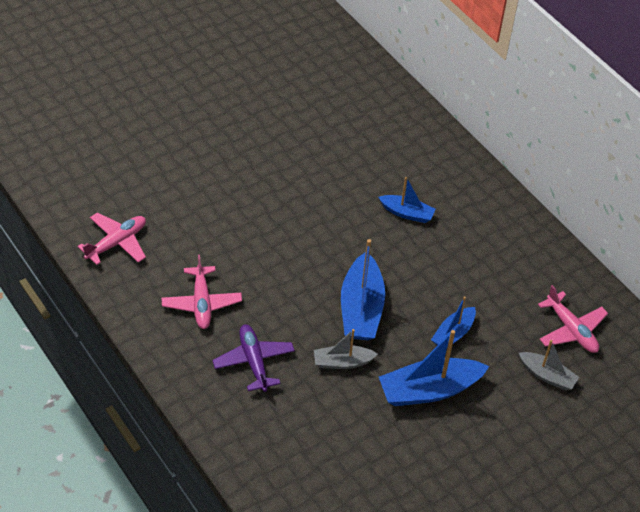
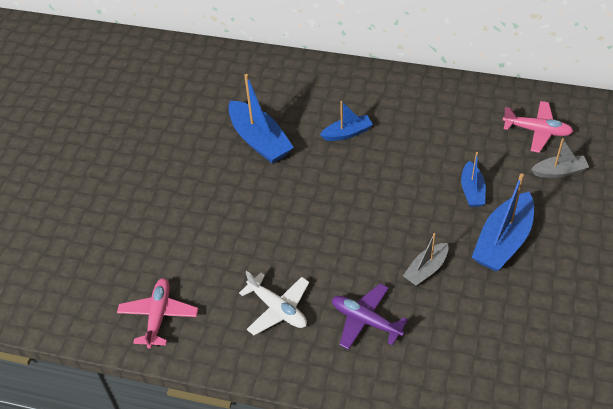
camera: 35 degrees left, 0 degrees up
pink plane [162,254,242,329] -> white plane [239,271,309,335]
blue boat [341,239,385,340] -> blue boat moved to [228,74,294,164]

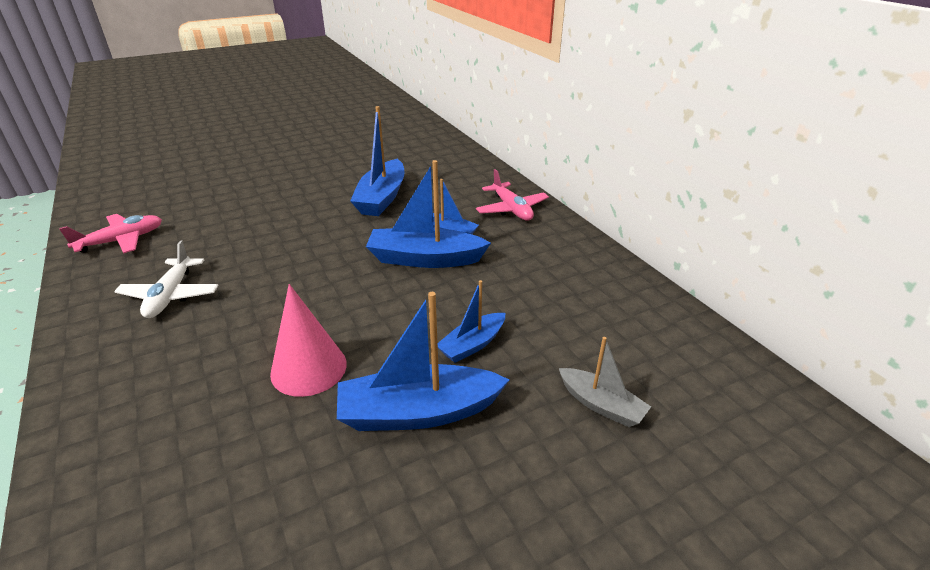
camera: 45 degrees right, 15 degrees down
purple plane [332,284,408,350] -> none
grey boat [403,233,448,286] -> pink cone [270,284,347,397]
pink plane [503,101,574,153] -> pink plane moved to [476,169,549,221]
none -> blue boat [366,160,491,268]

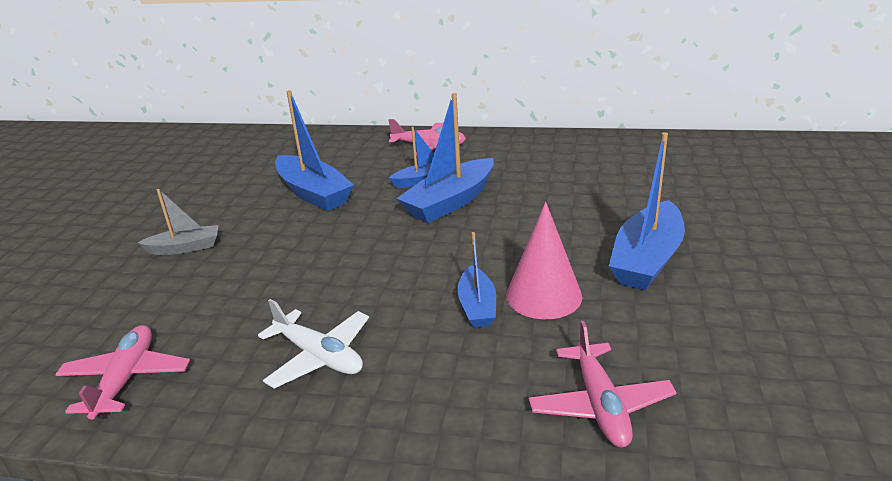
camera: 50 degrees left, 5 degrees down
blue boat [438,280,505,363] -> blue boat moved to [457,232,496,328]
grey boat [559,337,651,427] -> grey boat moved to [138,189,218,255]
none -> pink plane [529,321,677,447]

